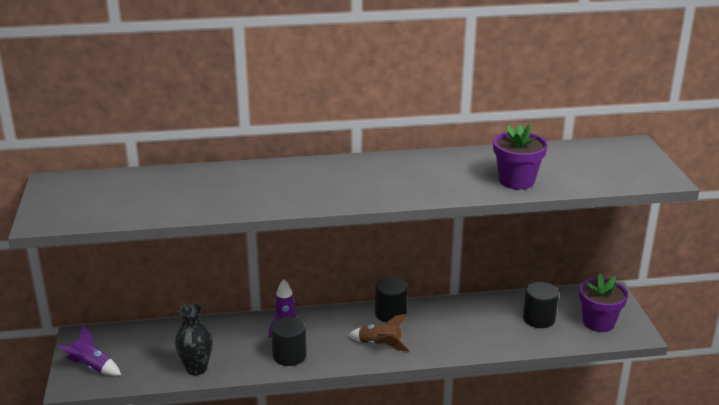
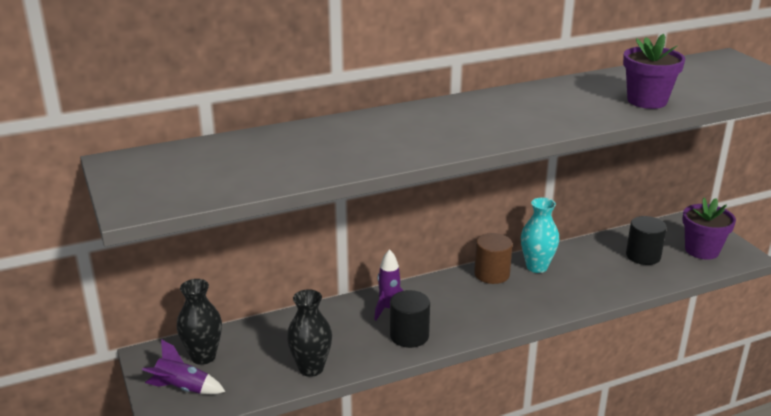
camera: 15 degrees left, 0 degrees up
brown rocket [348,314,410,351] -> none
black cylinder [375,277,408,322] -> brown cylinder [474,233,513,284]
none -> black vase [177,279,222,365]
none -> turquoise vase [521,198,559,273]

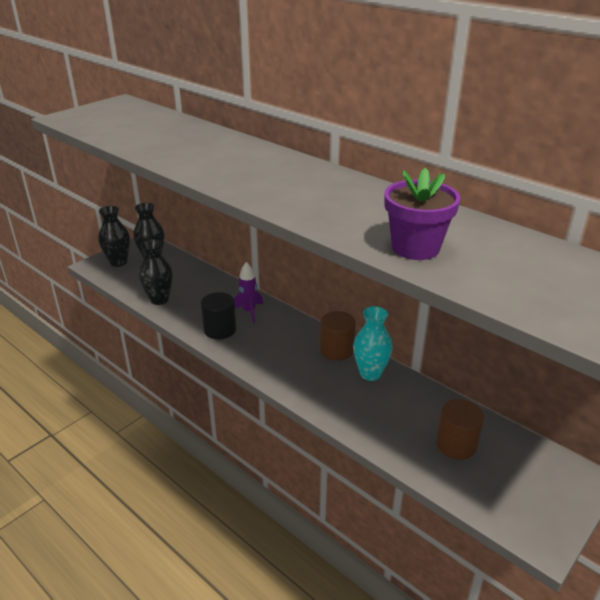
camera: 65 degrees right, 5 degrees up
purple rocket [142,339,226,394] -> black vase [98,206,130,267]
black cylinder [626,216,667,265] -> brown cylinder [436,399,484,460]
purple flower pot [682,197,736,260] -> none

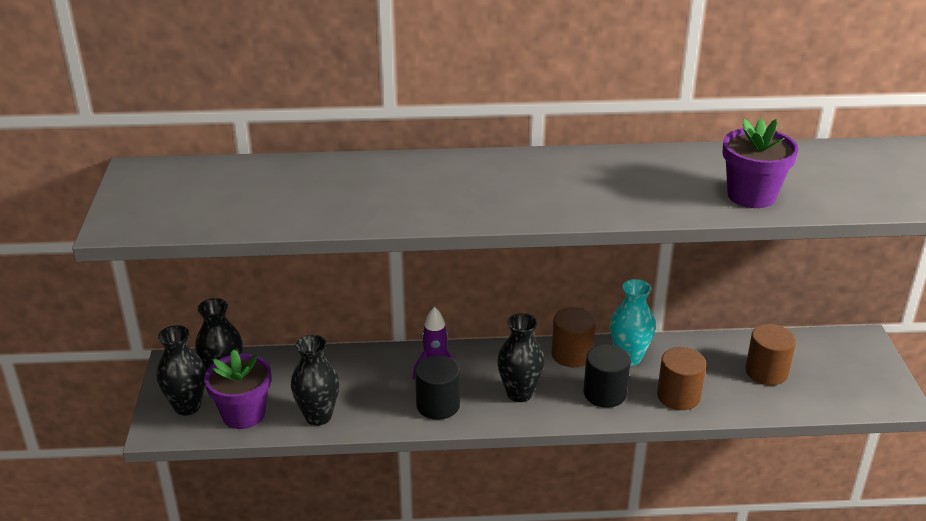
camera: 45 degrees left, 0 degrees up
none -> purple flower pot [204,349,271,429]
none -> black vase [497,313,545,402]
none -> black cylinder [583,344,631,408]
none -> brown cylinder [657,347,706,410]

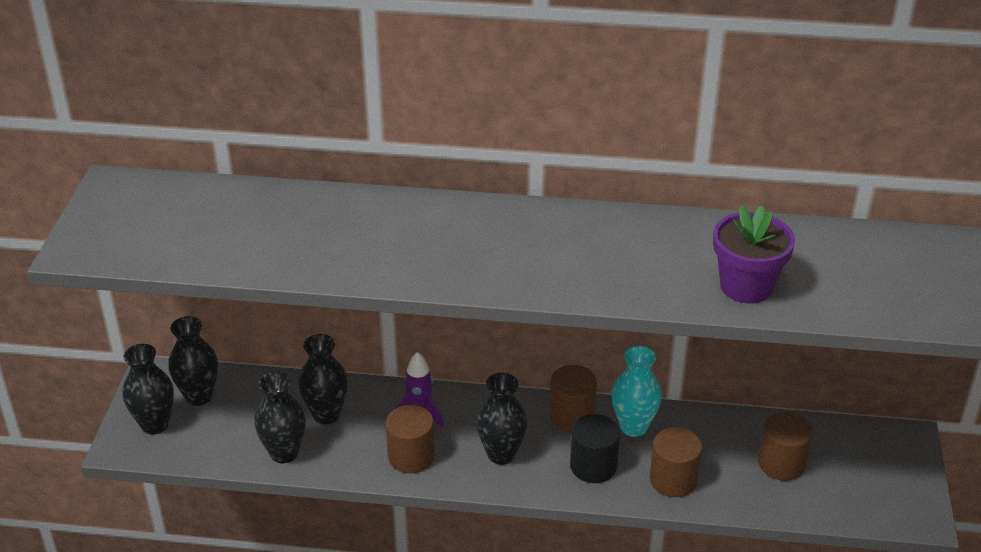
camera: 10 degrees right, 5 degrees up
purple flower pot [204,349,271,429] -> none
black cylinder [415,355,460,420] -> brown cylinder [386,405,435,473]
none -> black vase [298,334,348,424]

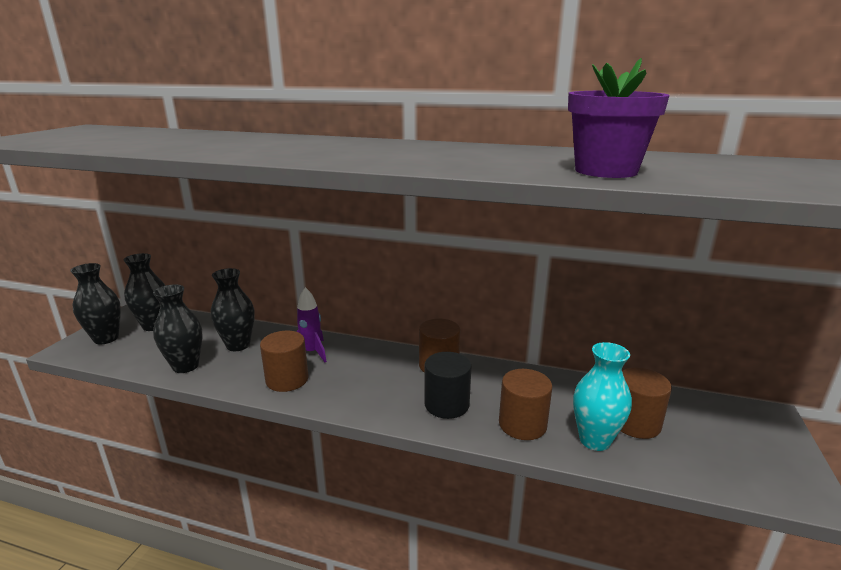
camera: 10 degrees right, 15 degrees down
black vase [476,373,527,465] -> none
turquoise vase [612,346,662,437] -> turquoise vase moved to [573,342,632,451]

